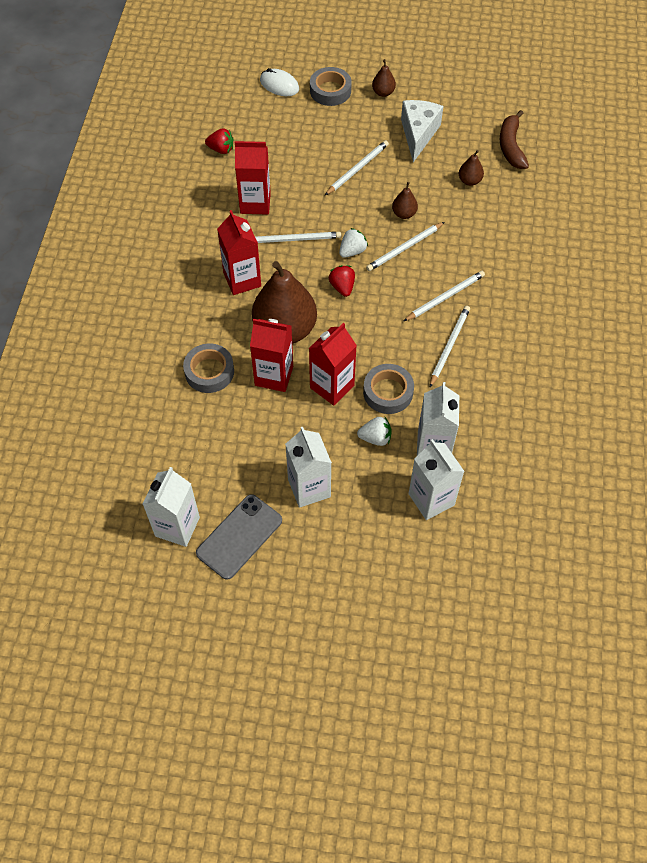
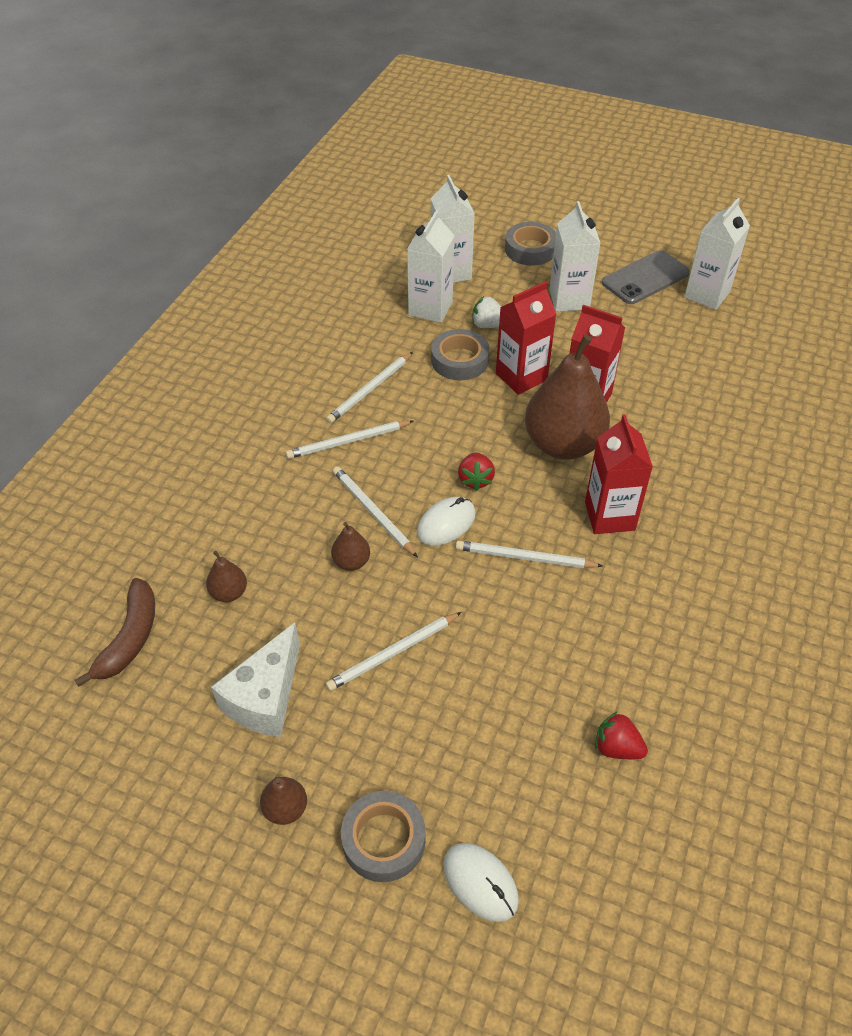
camera: 165 degrees left, 10 degrees down
grey tape [183,343,234,393] -> grey tape moved to [505,222,556,266]
red carton [235,141,271,215] -> none
white strawberry [339,228,368,258] -> white mouse [417,497,476,546]
white pencil [366,222,445,271] -> white pencil turned 105 degrees counterclockwise [333,466,418,557]

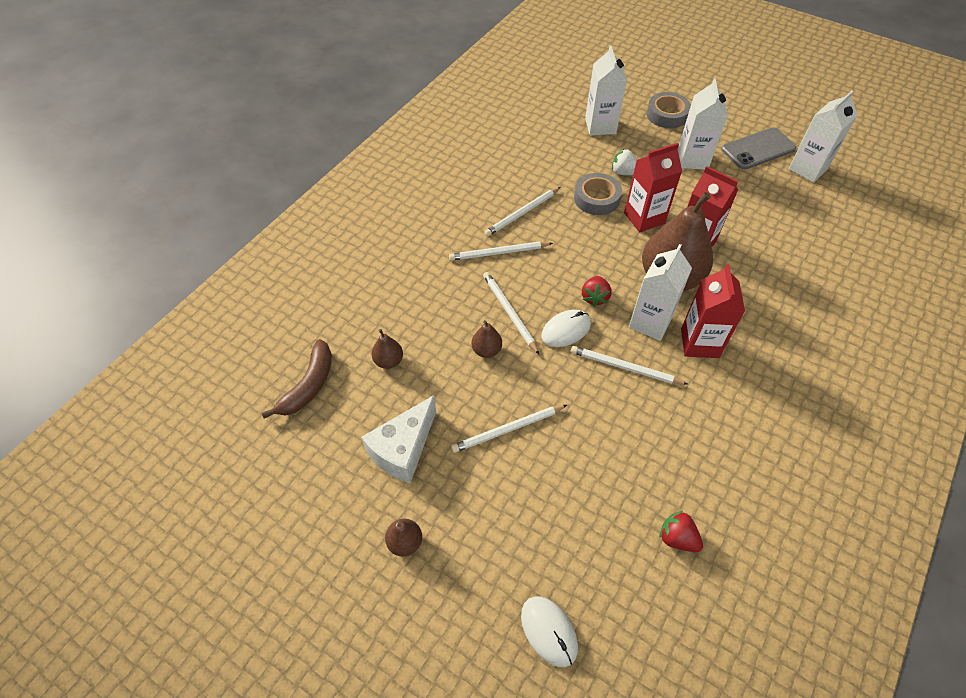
camera: 10 degrees right, 5 degrees up
grey tape [341,791,425,882] -> none
white carton [407,210,455,323] -> white carton moved to [629,244,692,341]

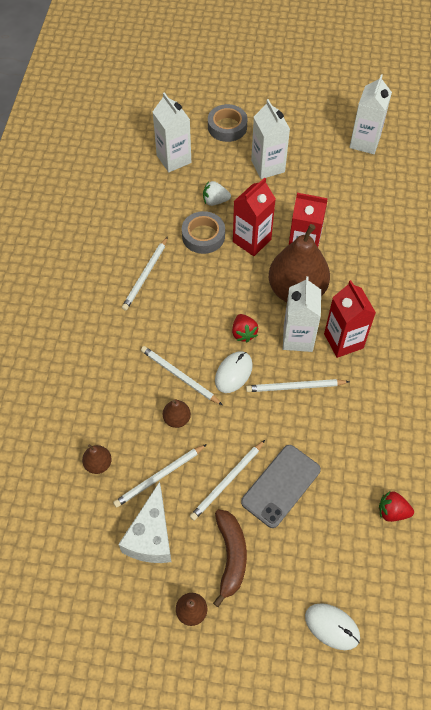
camera: 25 degrees left, 5 degrees up
brown banana [262,339,332,418] -> brown banana moved to [213,509,247,607]
white pencil [449,241,553,261] -> white pencil moved to [113,444,207,508]
grey phone [721,127,797,170] -> grey phone moved to [241,445,321,528]

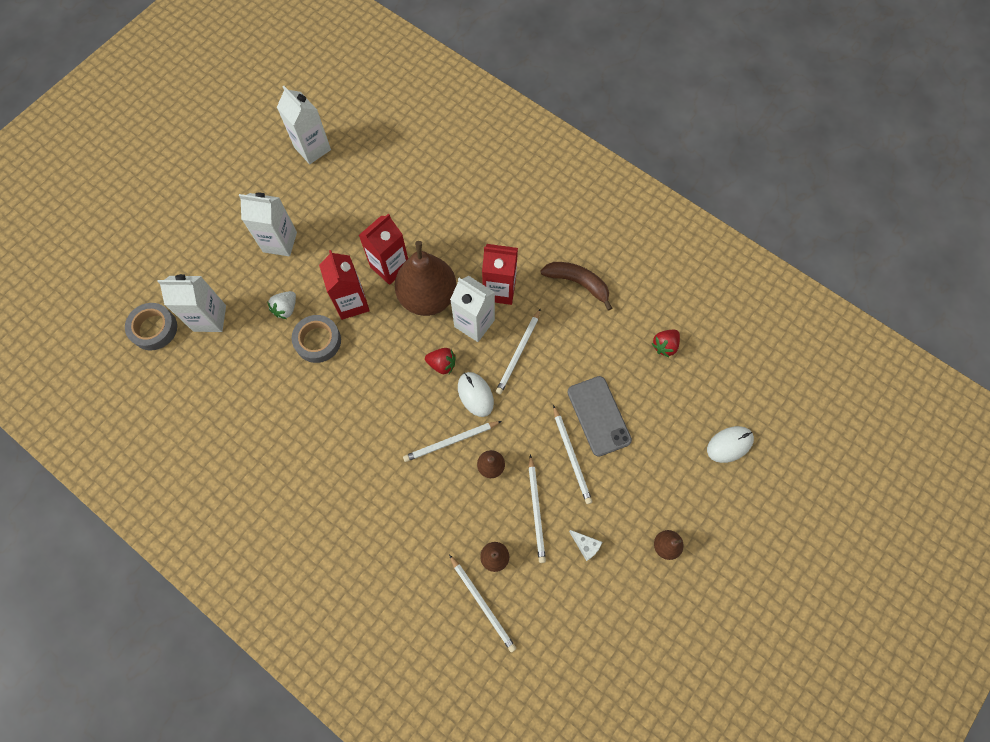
camera: 60 degrees left, 10 degrees up
white cheese [118,482,171,563] -> white cheese [569,530,602,561], size x0.47
white pencil [122,237,168,311] -> white pencil moved to [449,555,516,652]
grey tape [208,104,247,142] -> grey tape moved to [125,303,177,350]
brown banana [213,509,247,607] -> brown banana moved to [541,262,612,311]

